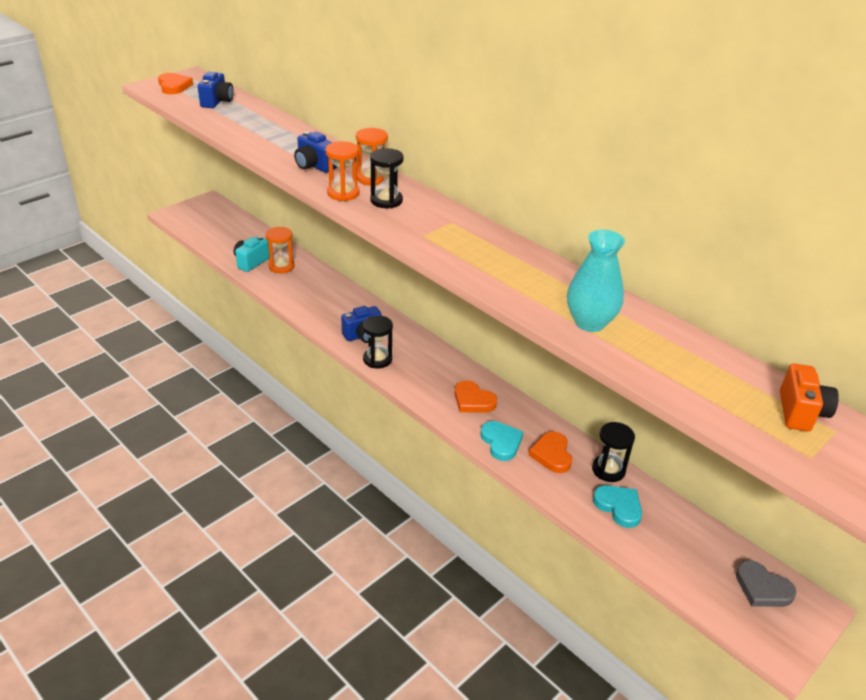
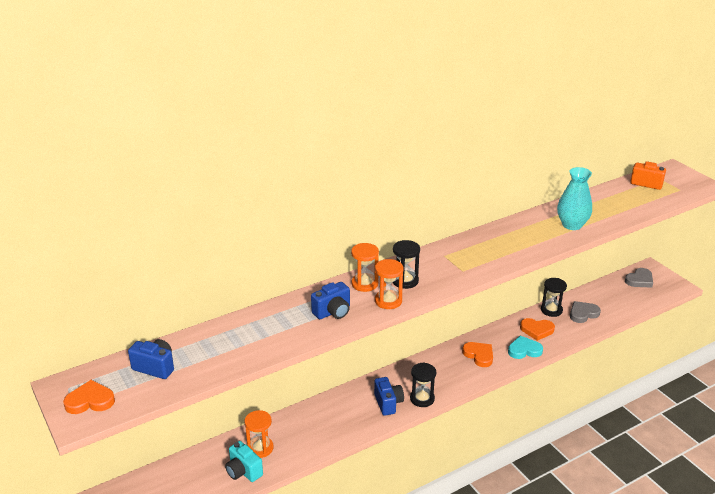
camera: 75 degrees left, 5 degrees down
orange heart [455,380,497,413] -> orange heart turned 90 degrees counterclockwise [462,342,493,367]
turquoise heart [593,485,642,528] -> grey heart [570,301,601,323]

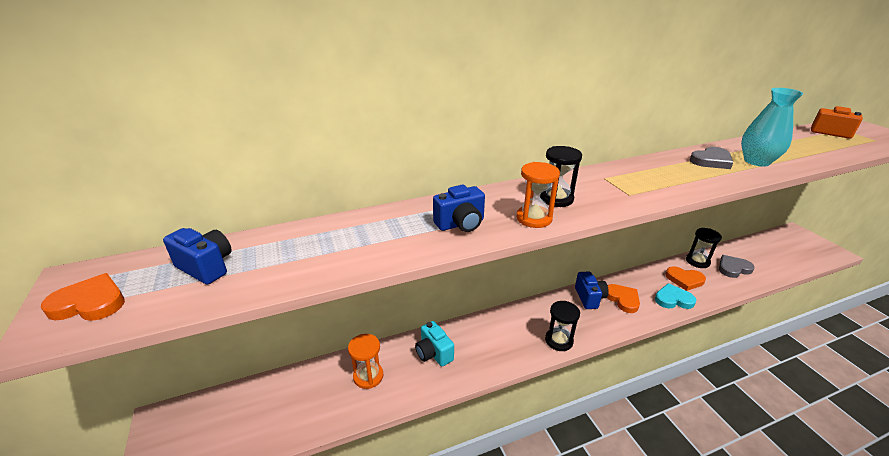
camera: 10 degrees right, 0 degrees up
turquoise camera [225,441,263,482] -> turquoise camera moved to [415,321,454,366]
orange hourglass [351,243,379,292] -> none
blue camera [374,377,404,416] -> blue camera moved to [575,271,609,309]
grey heart [625,268,653,288] -> grey heart moved to [690,147,733,169]

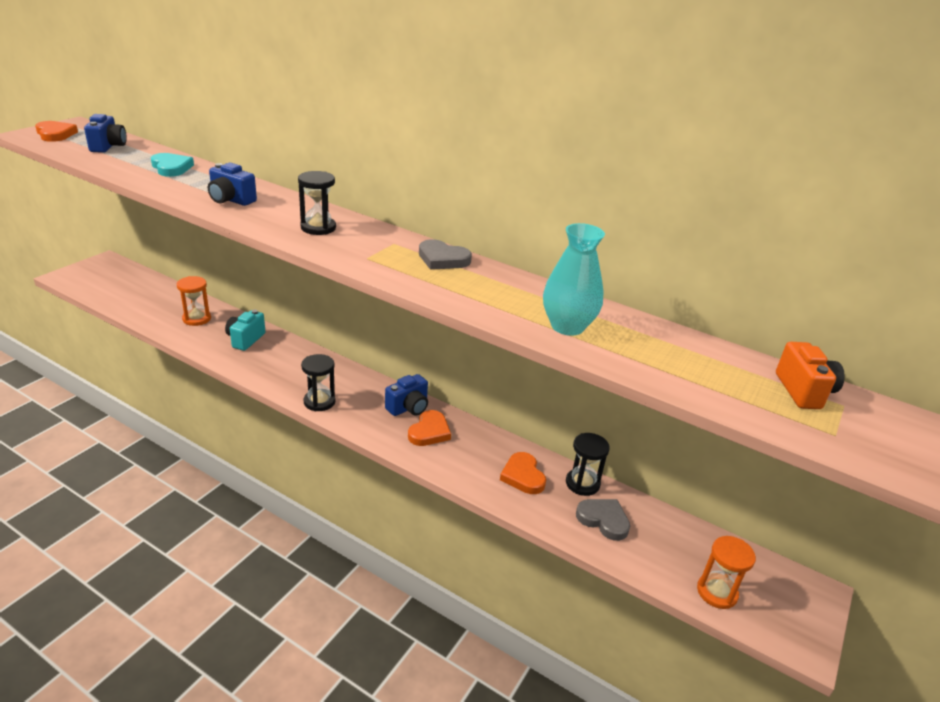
camera: 50 degrees right, 0 degrees up
orange hourglass [516,162,560,228] -> orange hourglass moved to [697,536,756,609]
turquoise heart [655,283,696,309] -> turquoise heart moved to [151,153,194,177]
grey heart [690,147,733,169] -> grey heart moved to [419,239,472,270]

